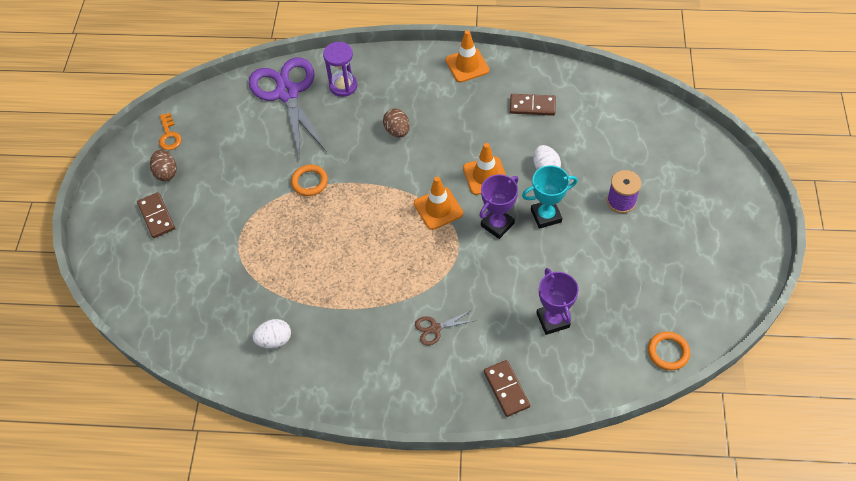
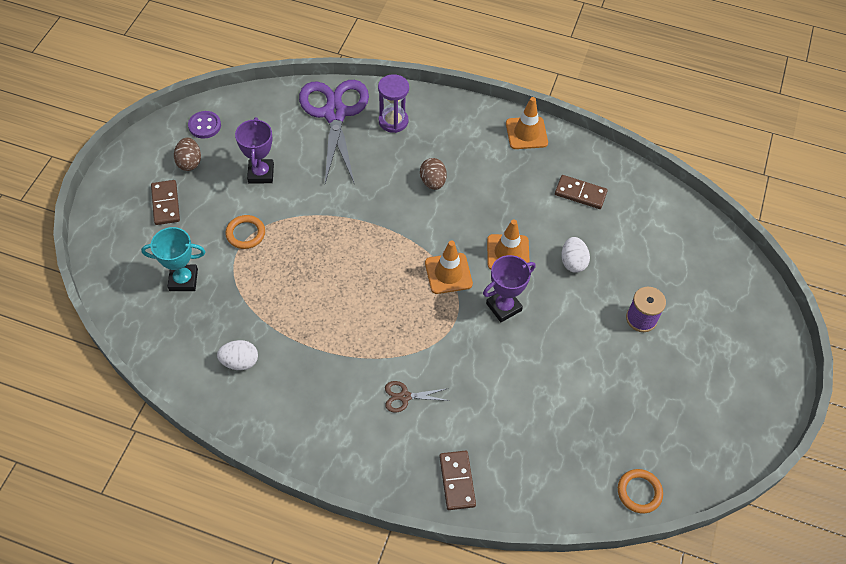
camera: 10 degrees right, 0 degrees up
orange key [159,113,182,150] -> purple button [188,111,221,139]
orange ring [291,165,328,196] -> orange ring moved to [225,215,265,249]
turquoise trophy [522,165,578,229] -> turquoise trophy moved to [141,227,205,291]
purple trophy [536,268,579,335] -> purple trophy moved to [235,117,274,183]

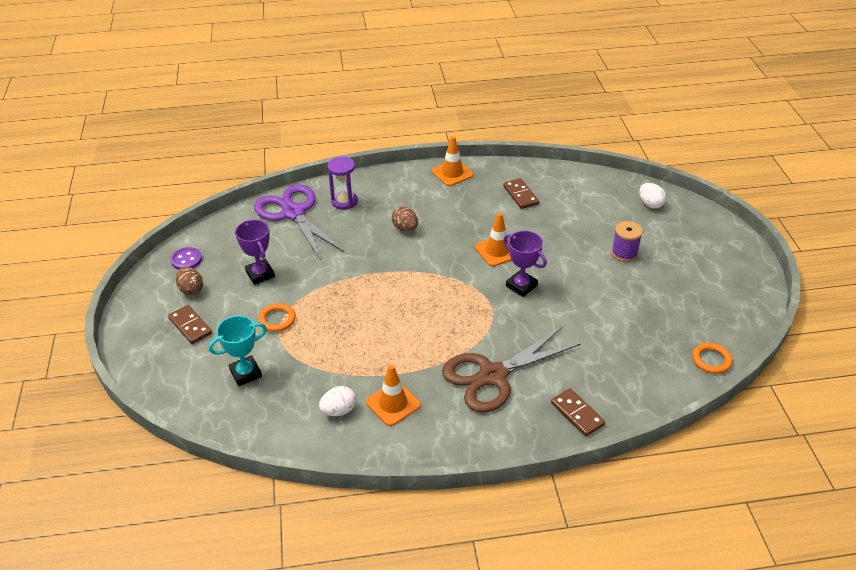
camera: 25 degrees left, 15 degrees down
brown scissors [385,381,449,412] -> brown scissors [442,326,581,413], size x2.46
orange traffic cone [425,240,473,294] -> orange traffic cone moved to [366,365,421,426]
purple trophy [483,255,535,322] -> purple trophy turned 75 degrees counterclockwise [503,231,547,297]
brown domino [555,175,608,209] -> brown domino turned 75 degrees clockwise [503,178,539,209]
white egg [561,237,590,273] -> white egg moved to [639,183,666,209]

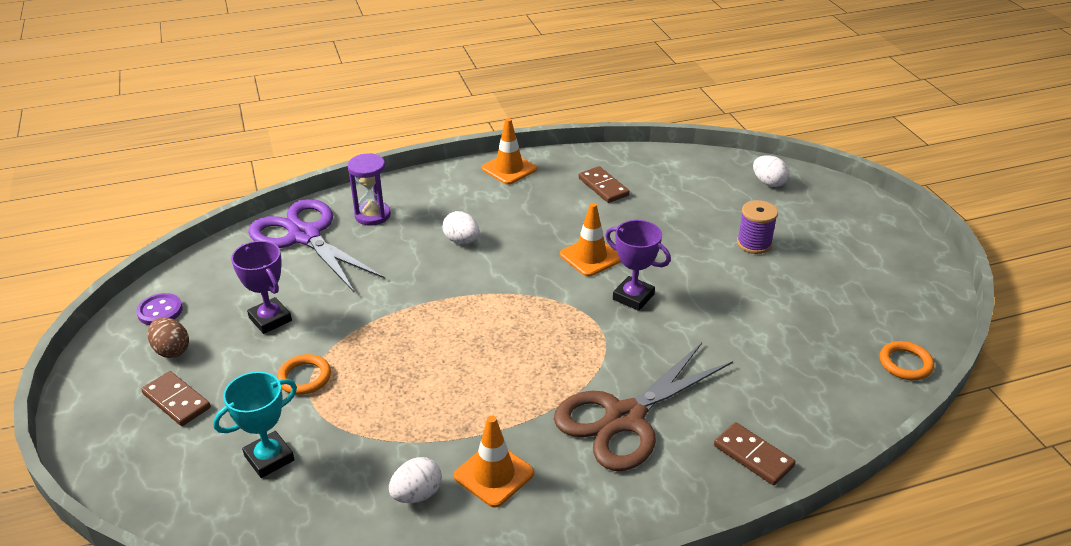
camera: 10 degrees left, 5 degrees down
brown egg [392,207,418,231] -> white egg [442,211,480,244]

